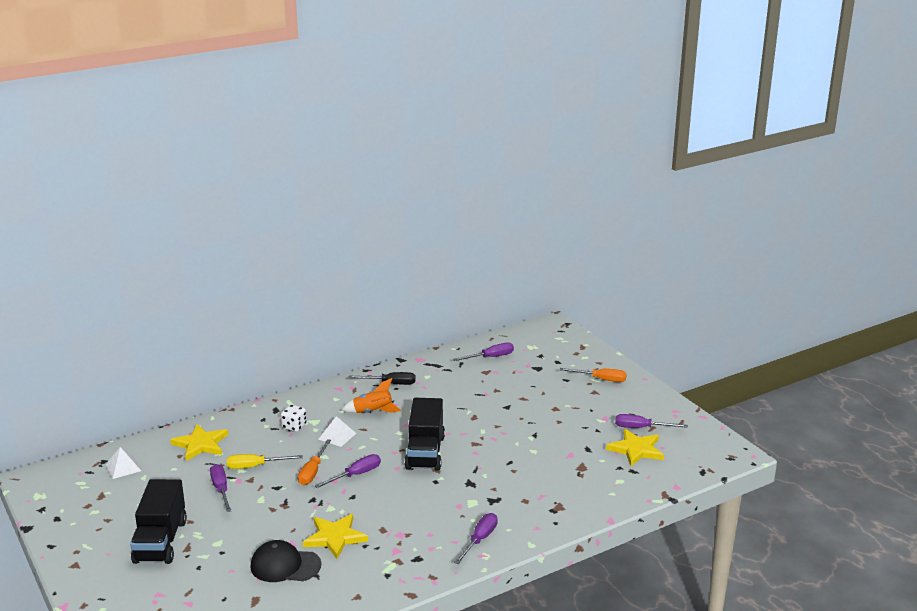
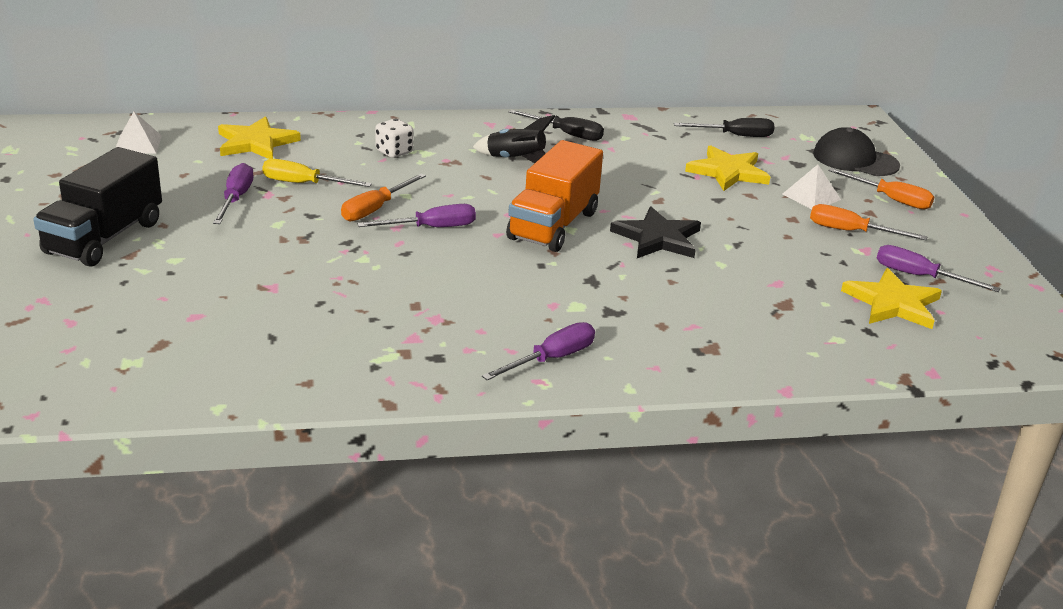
camera: 20 degrees right, 5 degrees up
black cap [250,540,321,582] -> black cap moved to [813,127,900,176]
yellow star [303,514,368,559] -> yellow star moved to [685,145,771,191]
white pyramid [318,416,356,447] -> white pyramid moved to [782,165,841,209]
orange rocket [342,378,401,413] -> black rocket [473,115,555,163]
black truck [405,398,445,471] -> orange truck [506,140,603,252]
purple screwdriver [453,342,514,361] -> black screwdriver [674,118,774,137]
none -> black star [610,207,701,258]
none -> orange screwdriver [810,204,927,240]

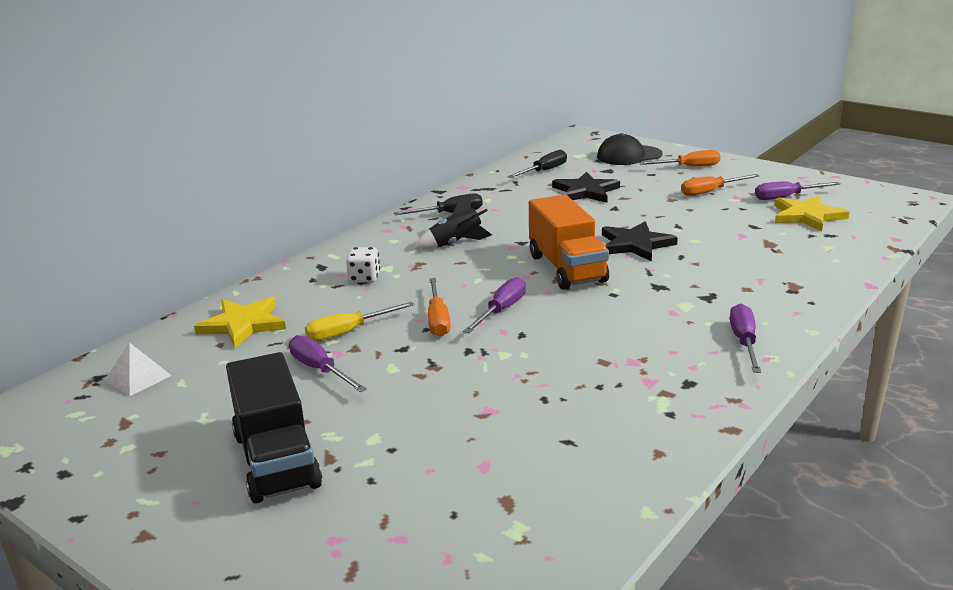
camera: 40 degrees left, 5 degrees down
yellow star [685,145,771,191] -> black star [552,172,620,202]
white pyramid [782,165,841,209] -> none

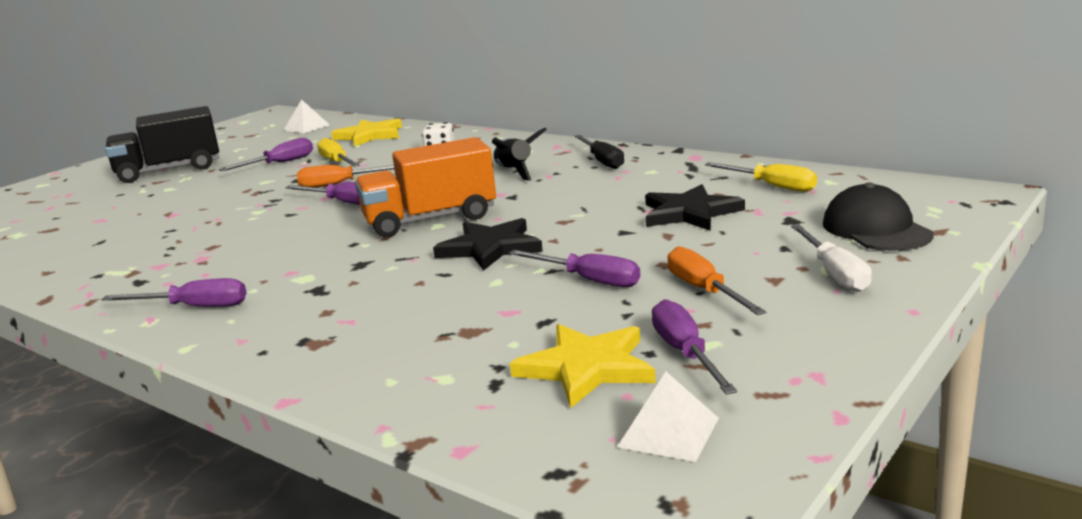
camera: 90 degrees right, 5 degrees down
black screwdriver [507,150,567,178] -> yellow screwdriver [705,162,817,192]
orange screwdriver [639,150,721,167] -> white screwdriver [791,224,872,292]
none -> purple screwdriver [509,250,640,287]
none -> white pyramid [617,372,719,462]

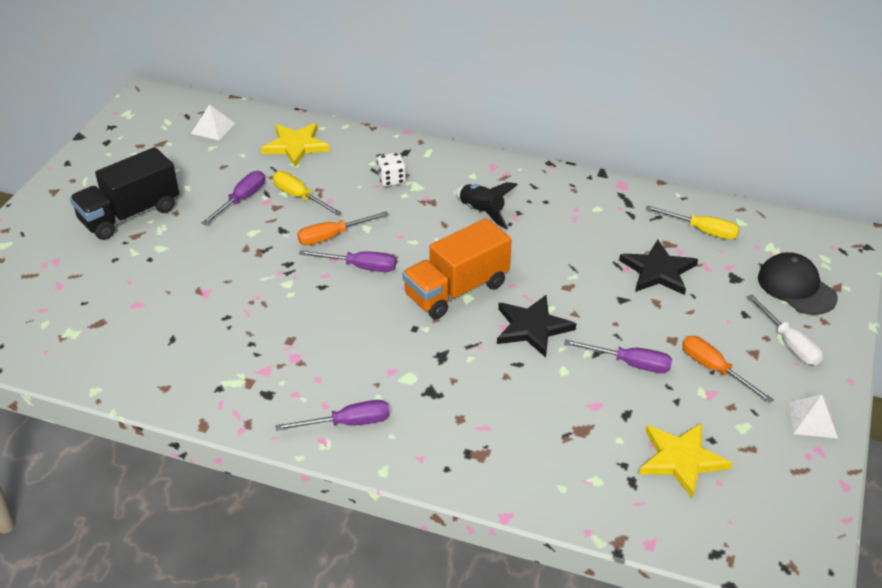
camera: 20 degrees left, 20 degrees up
black screwdriver [574,135,624,169] -> none
white pyramid [617,372,719,462] -> white pyramid moved to [789,394,838,438]
purple screwdriver [652,299,737,395] -> none

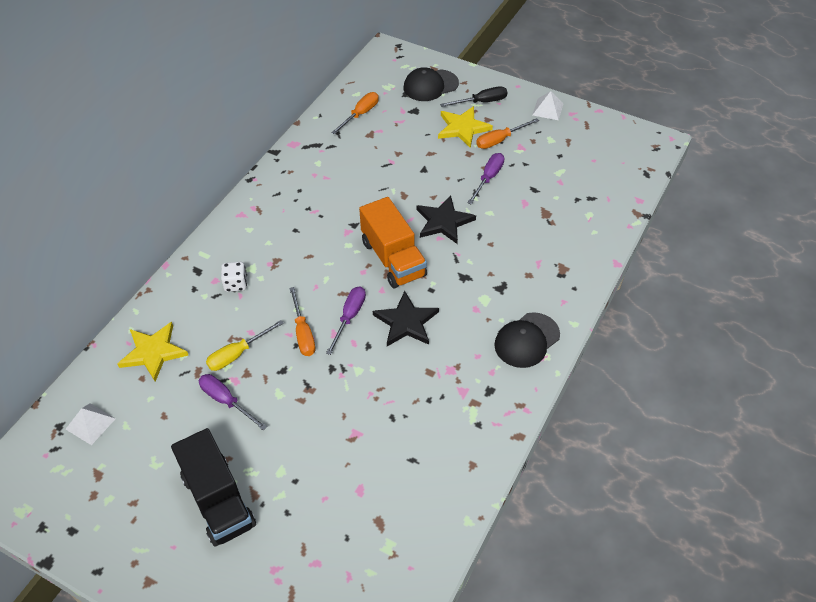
camera: 80 degrees left, 10 degrees up
purple screwdriver [275,400,390,431] -> black cap [494,312,560,368]
black rocket [455,182,518,229] -> none
black star [619,240,698,295] -> black star moved to [373,291,439,346]
yellow star [639,423,732,499] -> yellow star moved to [438,106,493,148]
yellow screwdriver [645,205,740,240] -> orange screwdriver [331,92,379,135]
white screwdriver [747,295,823,365] -> black screwdriver [440,86,507,107]

